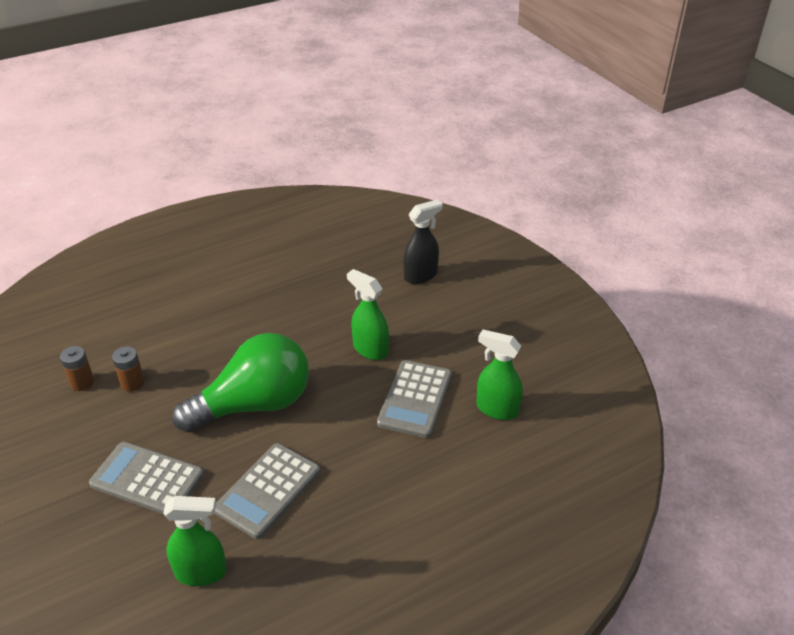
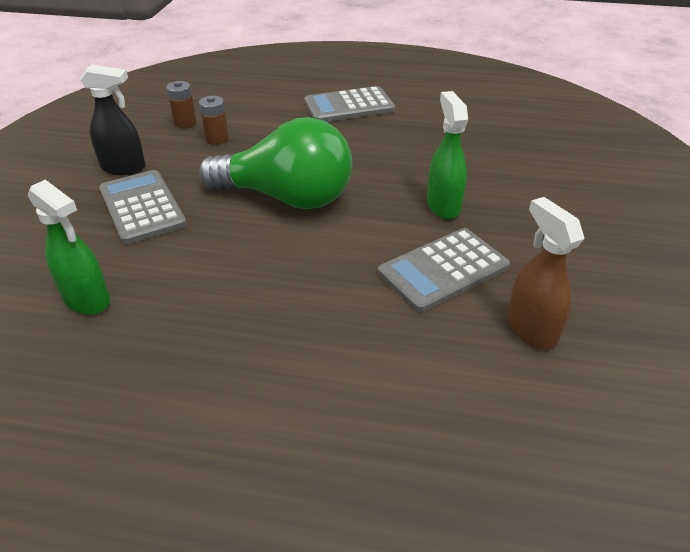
camera: 40 degrees right, 0 degrees up
grey calculator [215,443,320,539] -> grey calculator moved to [304,86,395,122]
black spray bottle [403,199,443,284] -> black spray bottle moved to [80,64,146,175]
green spray bottle [477,329,523,420] -> brown spray bottle [507,197,584,350]

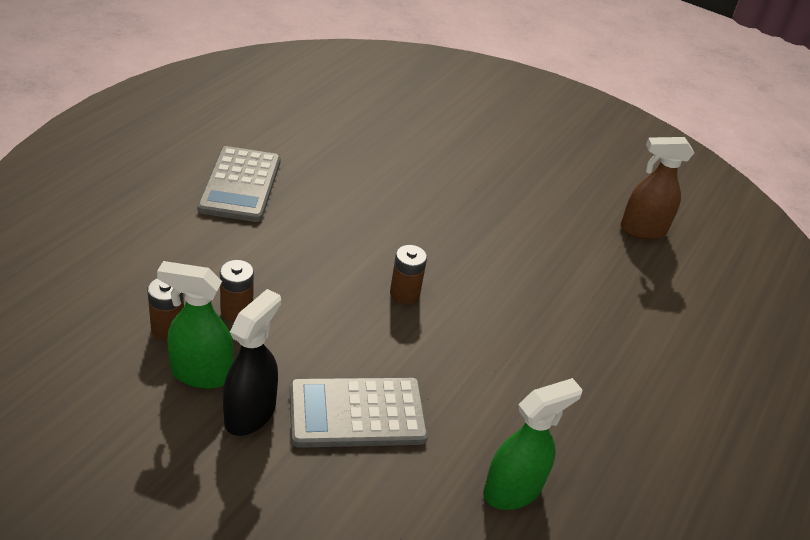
camera: 75 degrees left, 0 degrees up
green light bulb [199,117,352,209] -> brown battery [390,245,427,304]
grey calculator [378,228,510,313] -> none
green spray bottle [427,91,468,219] -> green spray bottle moved to [157,261,234,389]

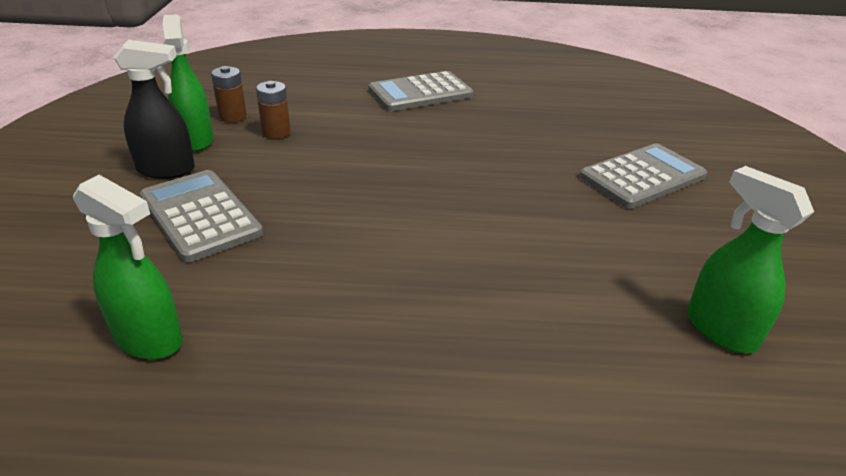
camera: 65 degrees right, 5 degrees down
brown battery [390,245,427,304] -> none
brown spray bottle [621,137,694,239] -> green spray bottle [687,166,814,353]
none -> grey calculator [579,144,707,209]

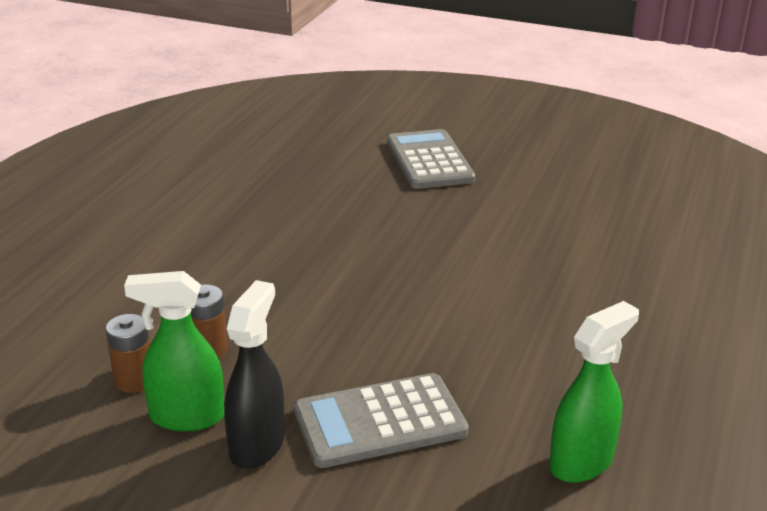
camera: 70 degrees left, 5 degrees down
grey calculator [368,71,473,111] -> none
green spray bottle [687,166,814,353] -> none

